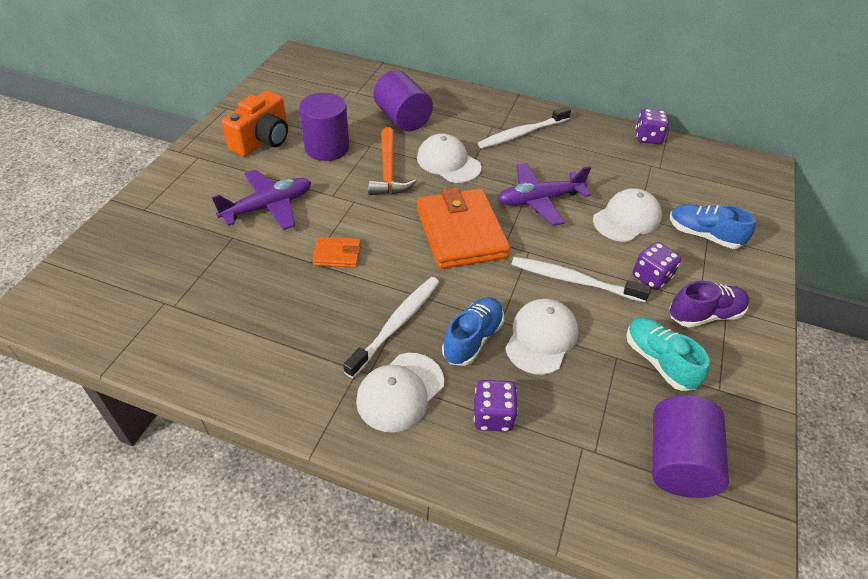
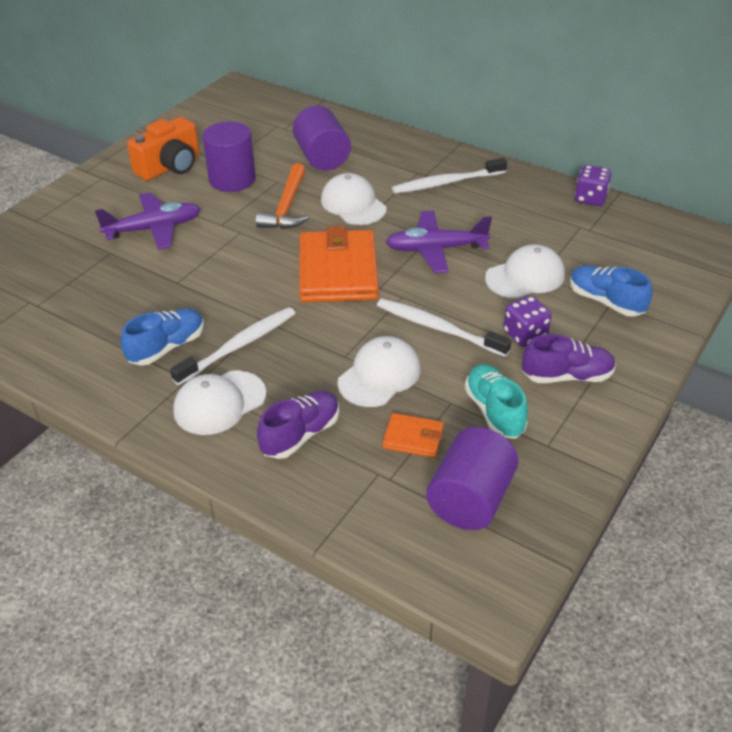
camera: 15 degrees right, 5 degrees down
orange wallet [312,237,361,268] -> orange wallet moved to [383,413,444,458]
blue shoe [442,297,504,366] -> blue shoe moved to [121,308,204,366]
purple dice [474,380,518,432] -> purple shoe [257,391,339,459]

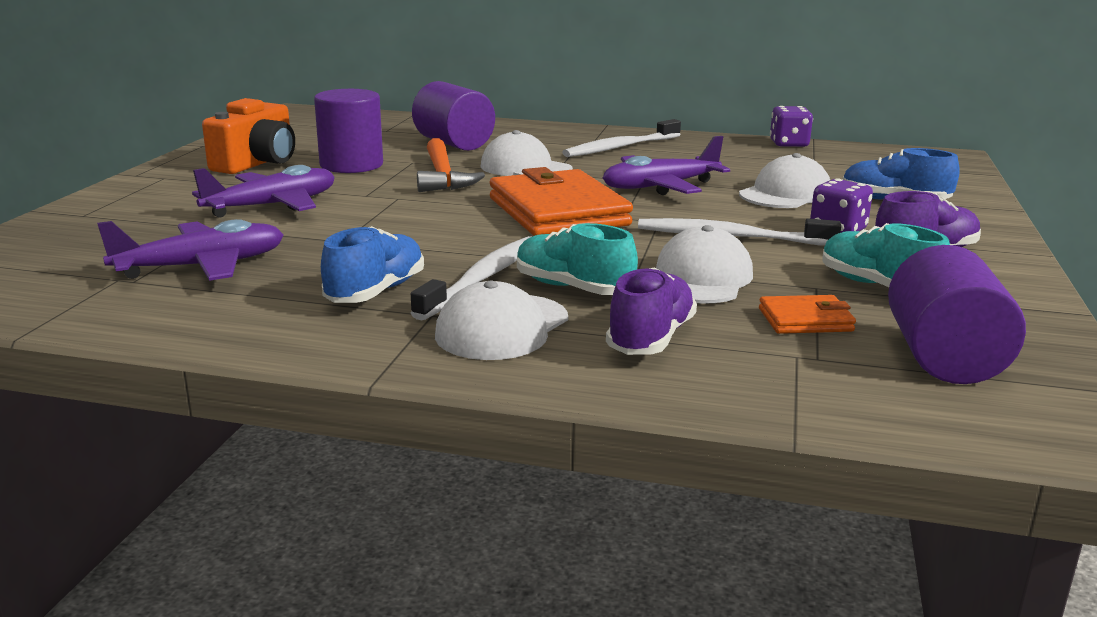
camera: 20 degrees left, 20 degrees down
none -> purple plane [97,219,284,281]
none -> turquoise shoe [517,223,638,295]

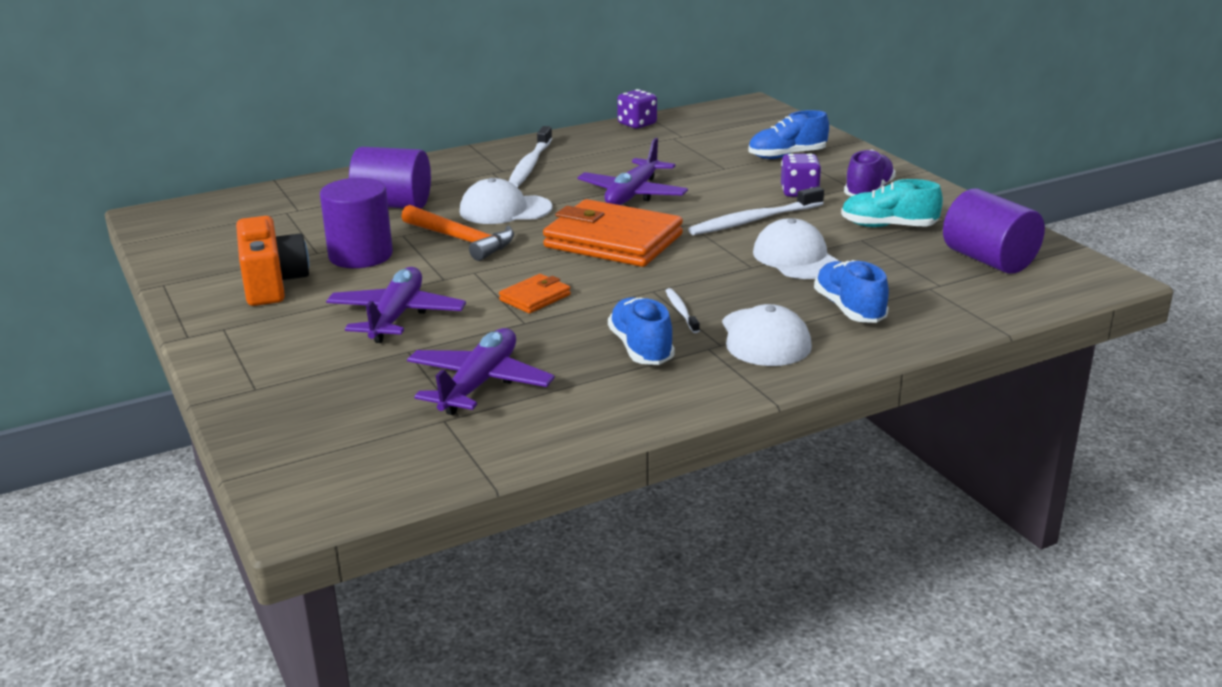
camera: 40 degrees left, 5 degrees up
white toothbrush [411,236,530,321] -> white toothbrush [665,288,700,333], size x0.52
turquoise shoe [517,223,638,295] -> none
purple shoe [606,267,697,355] -> blue shoe [814,260,889,323]
white cap [739,153,830,208] -> none
orange wallet [759,295,856,334] -> orange wallet moved to [499,274,571,313]

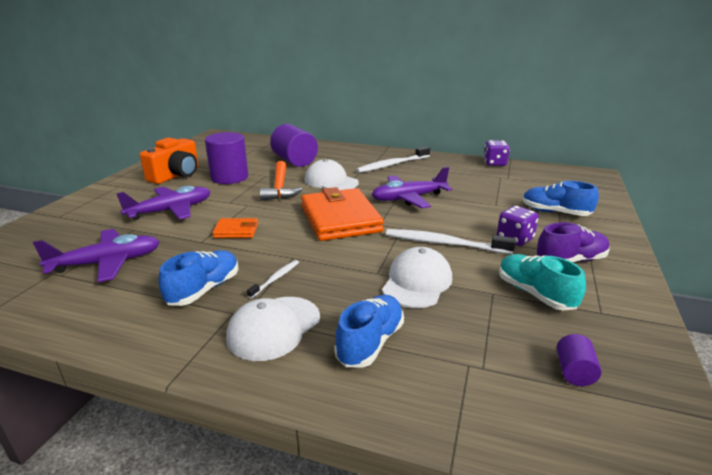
camera: 45 degrees right, 0 degrees up
purple cylinder [943,189,1045,274] -> purple cylinder [557,334,602,386], size x0.47

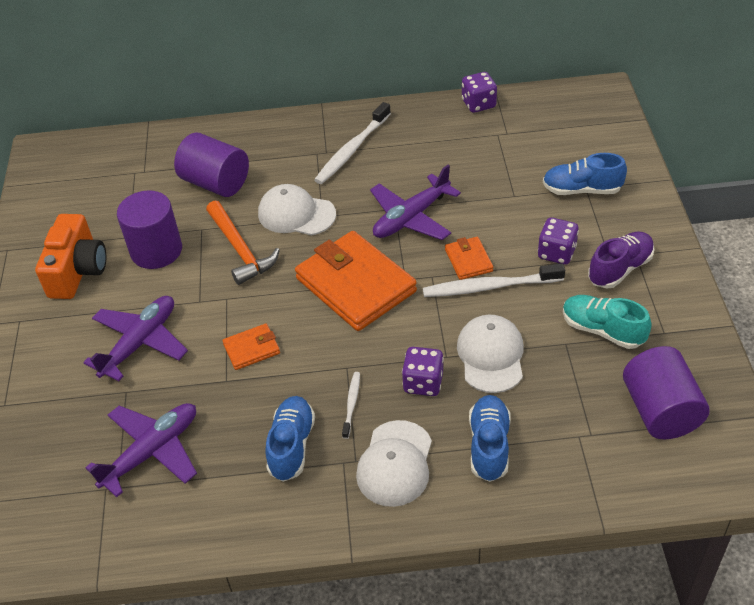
camera: 20 degrees left, 20 degrees up
purple cylinder [557,334,602,386] -> purple cylinder [623,346,710,439], size x2.13
none -> purple dice [402,347,444,396]
none -> orange wallet [445,237,493,280]

